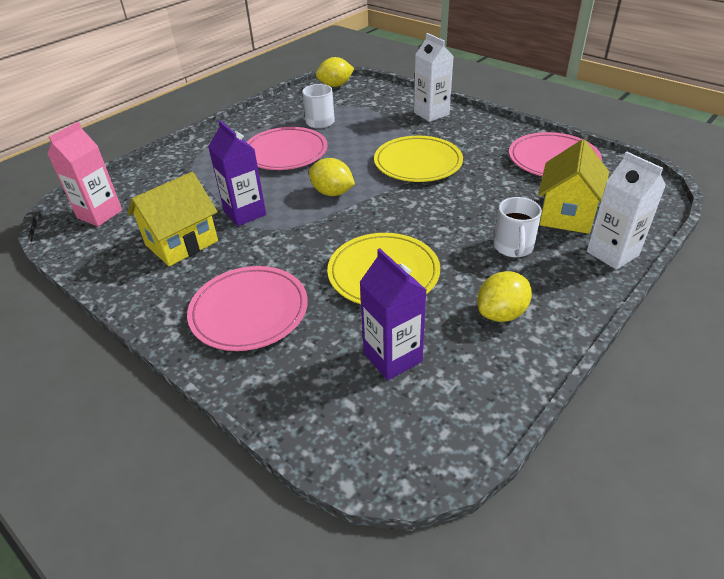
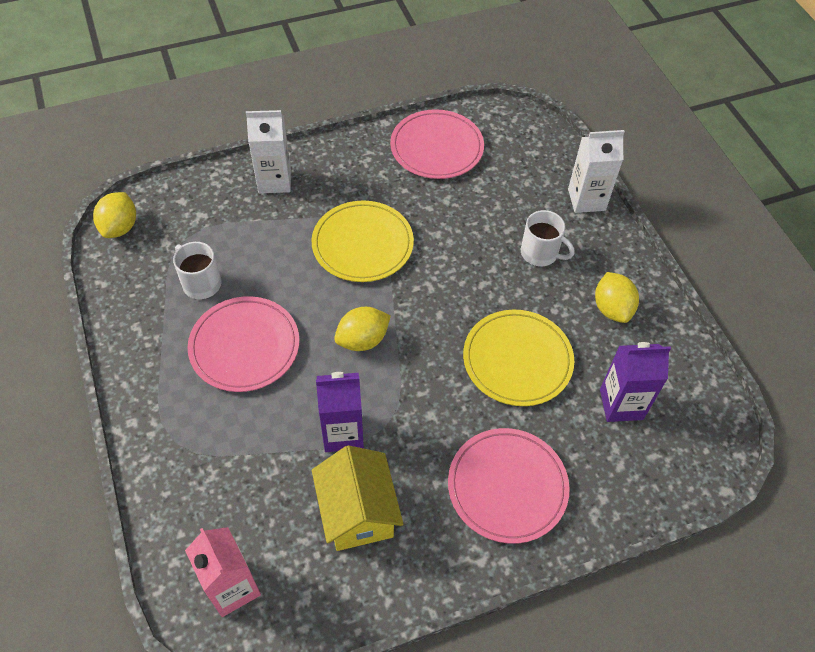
camera: 65 degrees left, 15 degrees up
yellow house [538,139,609,234] -> none

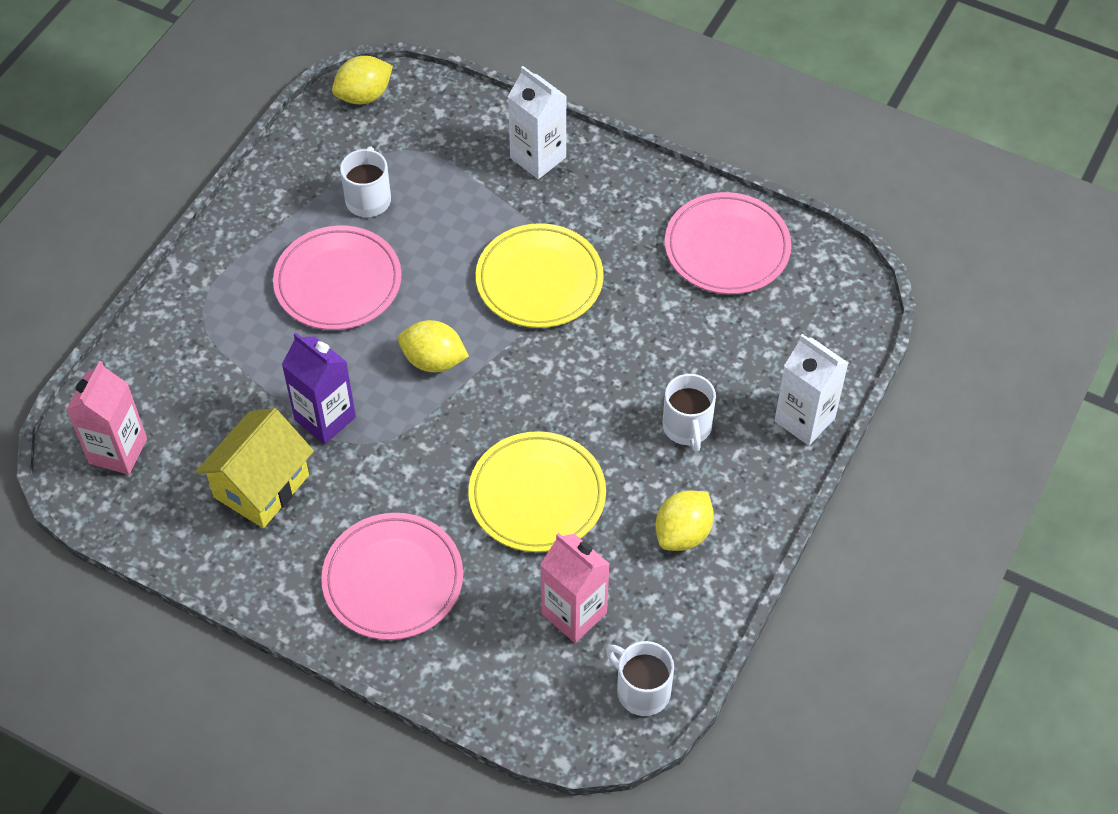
camera: 50 degrees right, 0 degrees up
purple carton [600,342,671,422] -> pink carton [540,533,610,643]
none -> white mug [606,641,674,716]

